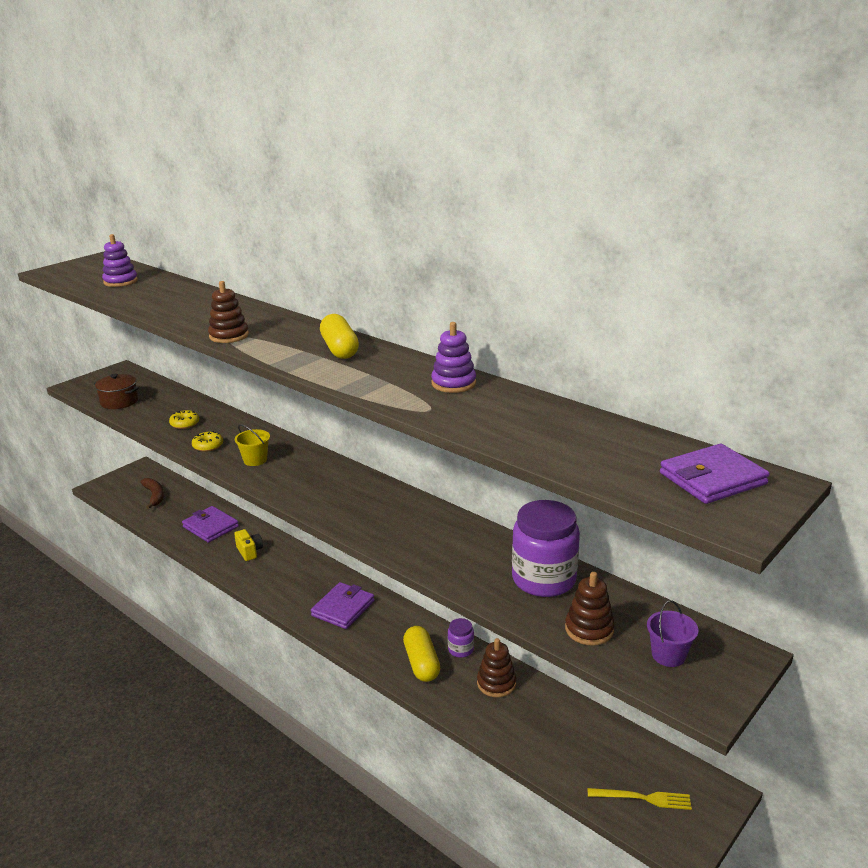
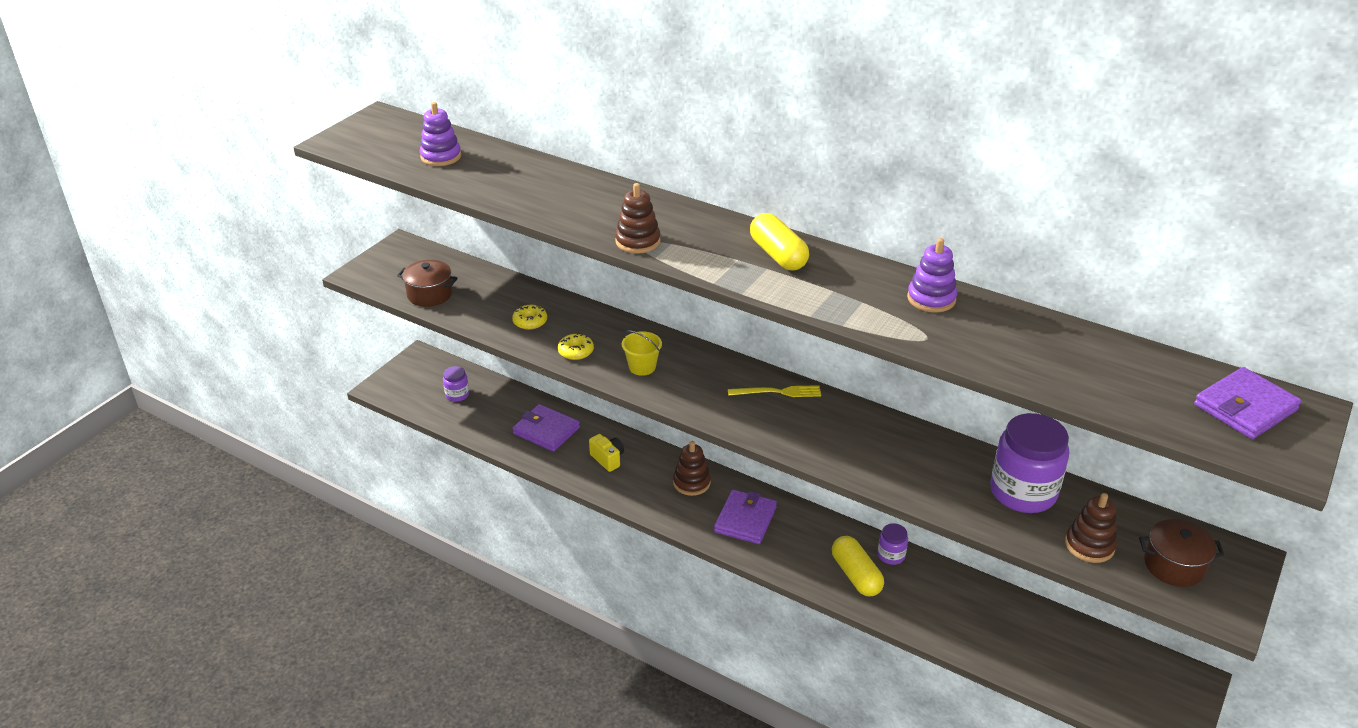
camera: 10 degrees left, 10 degrees up
brown banana [140,478,164,509] -> purple jar [443,366,469,402]
brown stacking toy [477,638,516,697] -> brown stacking toy moved to [673,441,711,496]
yellow fork [588,788,692,810] -> yellow fork moved to [728,385,821,397]
purple bucket [647,600,699,667] -> brown pot [1139,519,1224,587]

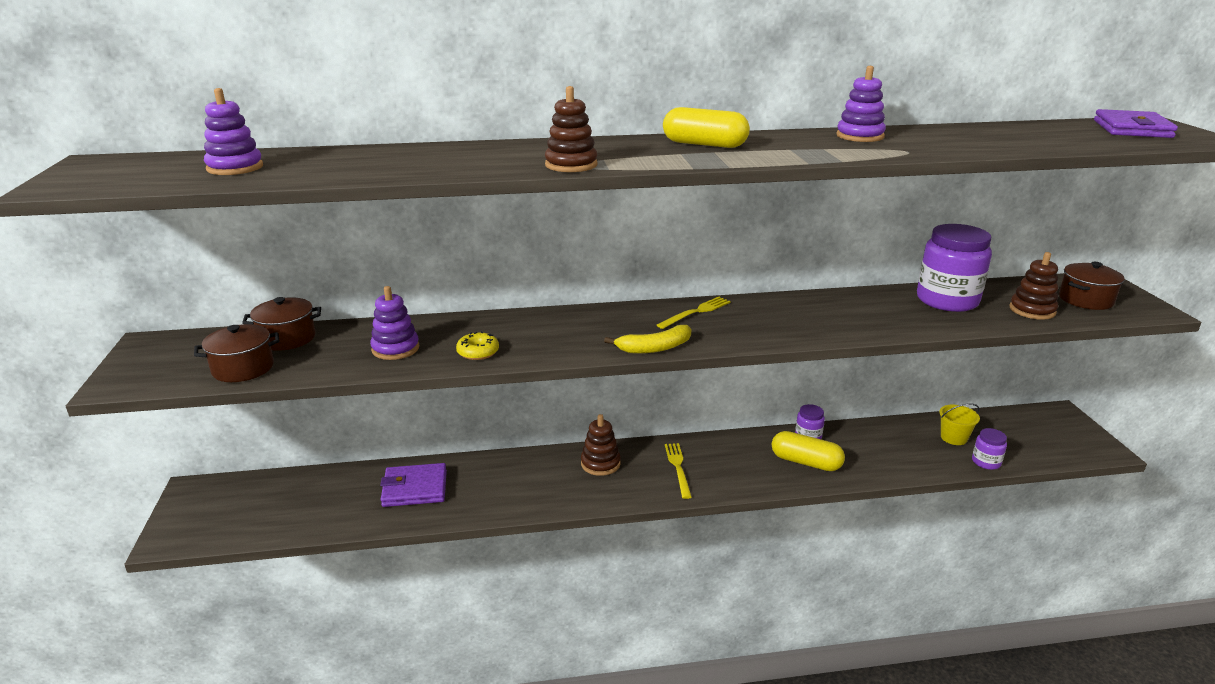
camera: 40 degrees left, 10 degrees down
purple jar [443,366,469,402] -> purple jar moved to [972,428,1007,470]
yellow donut [512,305,547,330] -> purple stacking toy [370,286,419,360]
yellow camera [589,434,624,472] -> none
yellow bucket [622,330,662,376] -> yellow bucket moved to [939,404,980,445]
purple wallet [714,490,777,544] -> yellow fork [665,443,692,499]
none -> brown pot [242,297,321,351]
none -> yellow banana [604,325,692,354]

